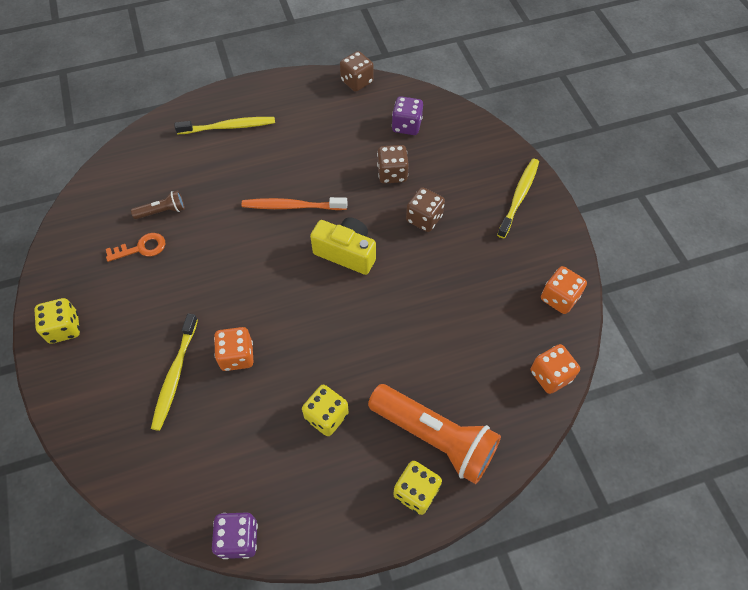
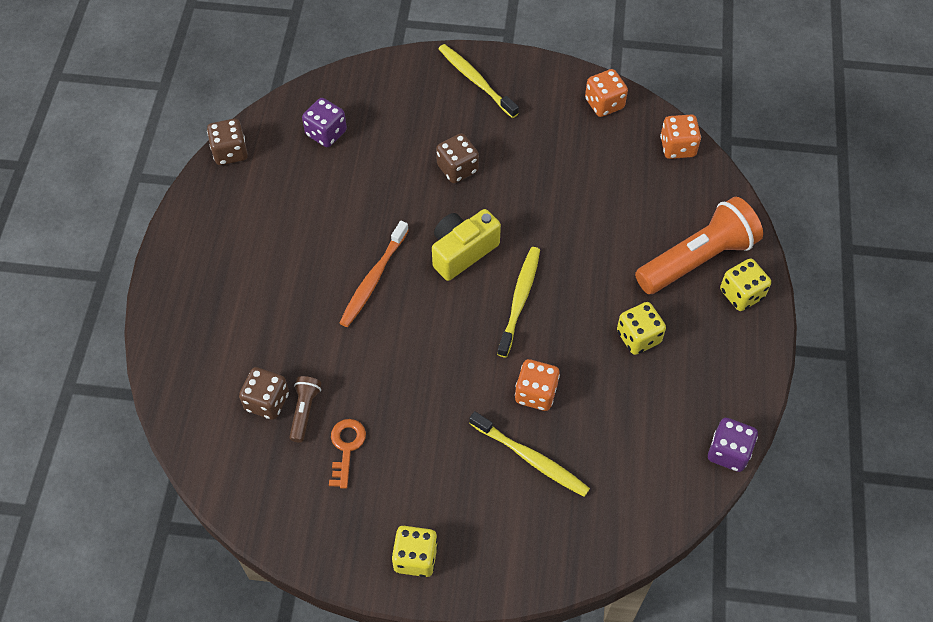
camera: 65 degrees left, 0 degrees up
yellow toothbrush [175,117,275,134] -> yellow toothbrush moved to [497,247,540,358]
brown dice [377,145,409,184] -> brown dice moved to [239,367,289,420]

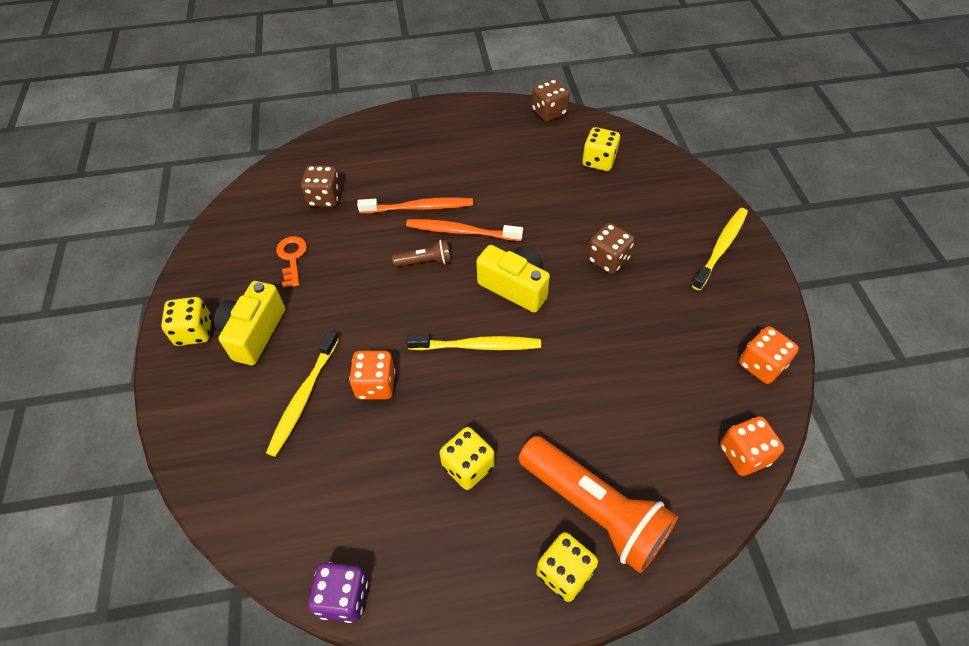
camera: 75 degrees right, 5 degrees down
brown flashlight [289,376,322,443] -> brown flashlight moved to [392,240,451,267]
purple dice [302,98,347,147] -> yellow dice [582,127,620,171]
orange key [329,419,366,489] -> orange key turned 90 degrees counterclockwise [276,236,307,288]
none -> yellow camera [214,281,285,365]
none -> orange toothbrush [357,197,473,214]

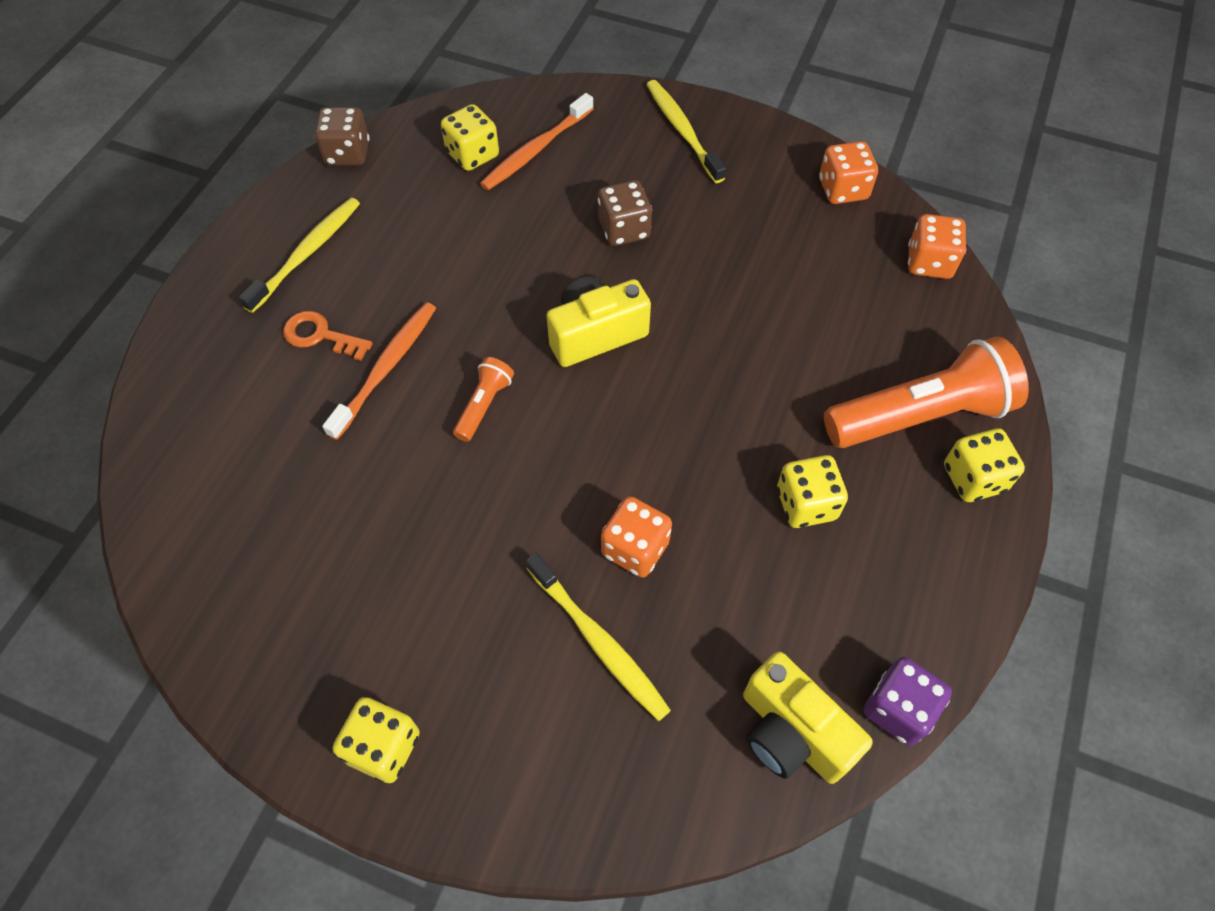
camera: 60 degrees left, 5 degrees up
yellow camera [214,281,285,365] -> yellow camera moved to [743,652,873,784]
orange key [276,236,307,288] -> orange key moved to [283,311,373,361]
brown dice [301,165,341,207] -> none
brown flashlight [392,240,451,267] -> orange flashlight [453,357,514,442]
orange toothbrush [406,219,523,241] -> orange toothbrush moved to [480,93,594,190]
yellow toothbrush [407,335,541,350] -> yellow toothbrush moved to [238,198,360,313]

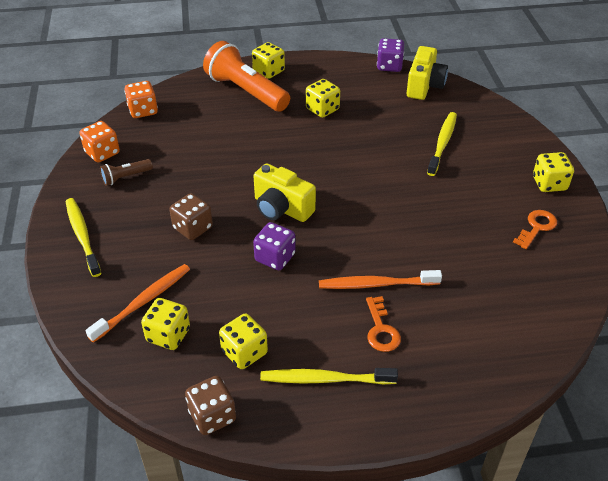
camera: 120 degrees left, 15 degrees down
orange flashlight [453,357,514,442] -> none
orange toothbrush [480,93,594,190] -> orange toothbrush turned 60 degrees counterclockwise [85,264,190,343]
orange dice [601,496,672,578] -> none
yellow toothbrush [646,80,726,183] -> yellow toothbrush turned 120 degrees clockwise [66,198,101,277]
none -> brown flashlight [100,159,153,186]
none -> yellow dice [219,313,268,369]
none -> purple dice [253,222,296,270]
none -> orange key [513,210,557,249]

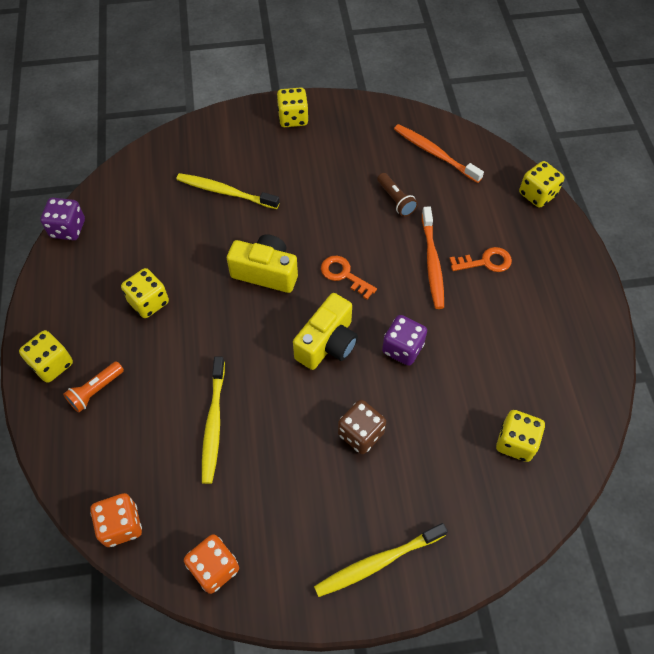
camera: 90 degrees left, 15 degrees up
orange toothbrush [85,264,190,343] -> orange toothbrush moved to [394,124,484,183]
brown flashlight [100,159,153,186] -> brown flashlight moved to [377,173,418,217]
brown dice [185,376,236,435] -> none
orange flashlight [203,41,290,112] -> orange flashlight [63,361,124,412], size x0.46
yellow dice [219,313,268,369] -> yellow dice moved to [519,161,564,208]
yellow toothbrush [260,368,398,384] -> yellow toothbrush moved to [202,356,225,484]
yellow camera [406,46,448,100] -> yellow camera moved to [227,235,298,293]
orange key [513,210,557,249] -> orange key moved to [321,256,377,299]

